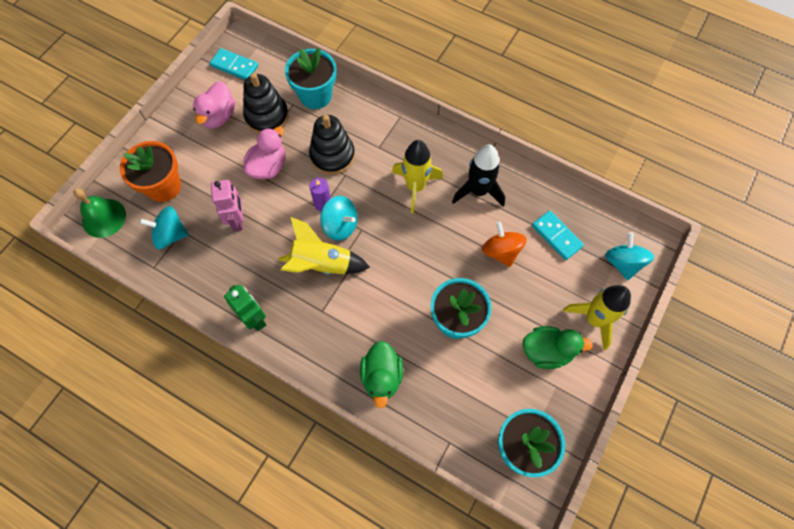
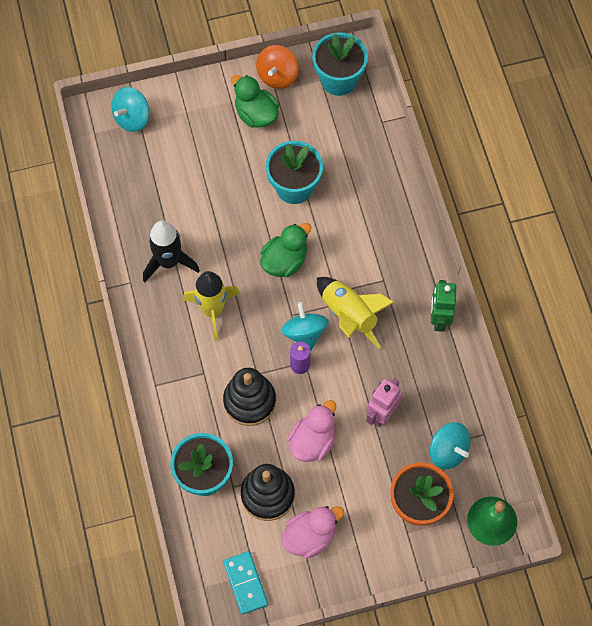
camera: 135 degrees left, 0 degrees up
pink duck [243,127,285,179] -> pink duck turned 135 degrees clockwise [288,400,336,462]
green duck [360,341,403,408] -> green duck moved to [260,223,311,277]
orange spinning top [482,221,527,267] -> orange spinning top moved to [256,45,299,89]
turquoise domino [532,211,584,260] -> none
yellow rocket [563,285,631,351] -> none

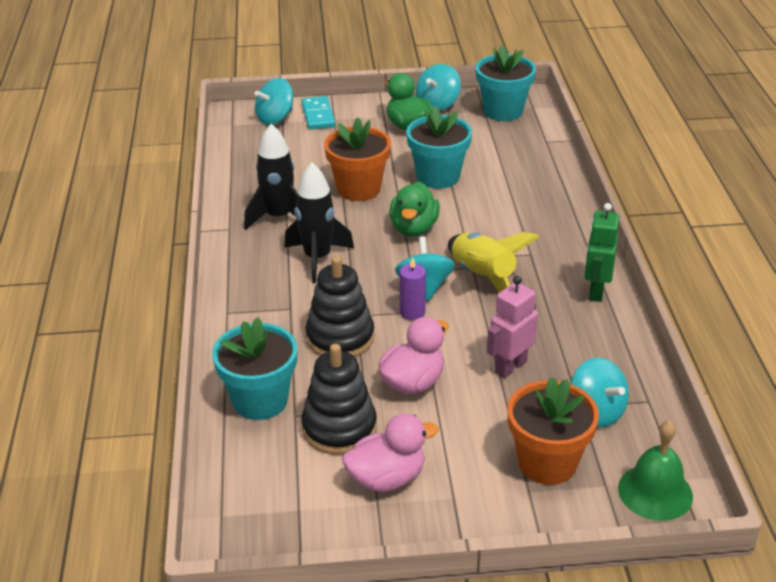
camera: 10 degrees right, 30 degrees down
yellow rocket [183,271,240,341] -> black rocket [284,162,354,283]
turquoise domino [223,551,268,615] -> turquoise domino moved to [301,96,335,130]
orange spinning top [256,45,299,89] -> turquoise spinning top [416,64,461,111]
green duck [260,223,311,277] -> green duck turned 135 degrees clockwise [390,182,440,237]
none -> orange flower pot [324,117,391,201]

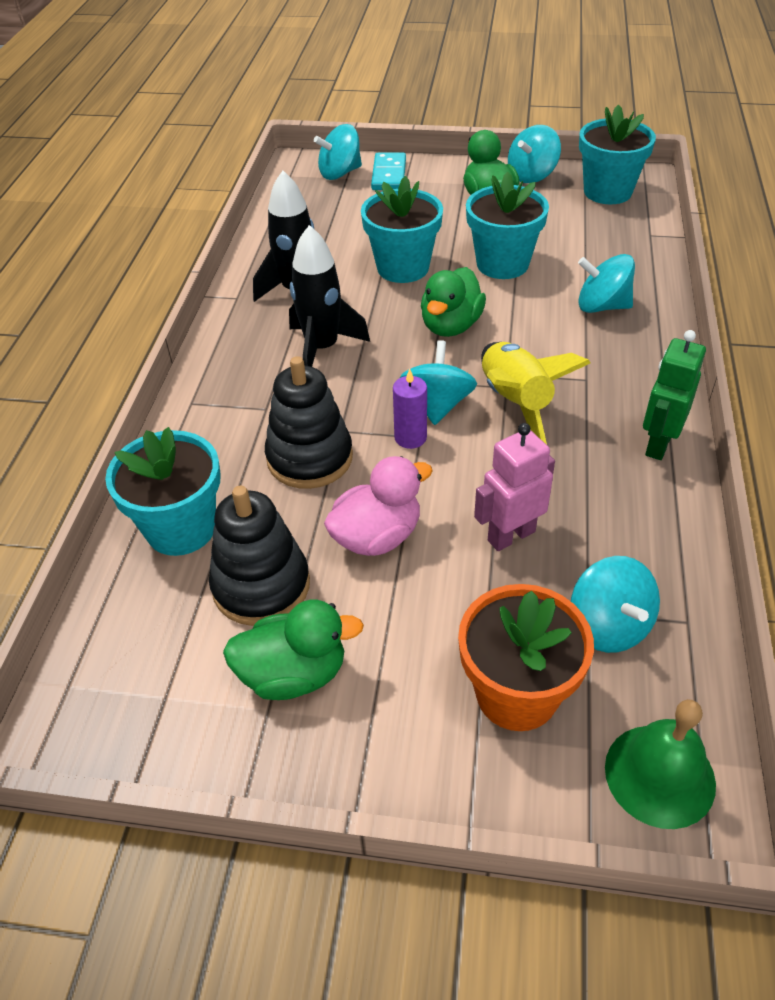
camera: 15 degrees right, 10 degrees up
orange flower pot [324,117,391,201] -> turquoise flower pot [361,176,443,283]
pink duck [342,413,439,492] -> green duck [223,600,364,700]
none -> turquoise spinning top [578,254,635,313]

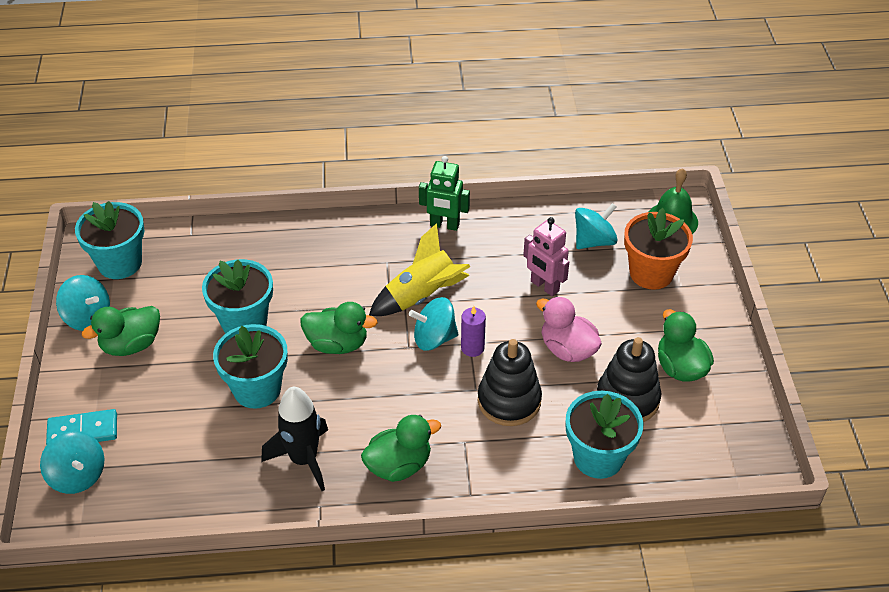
camera: 105 degrees left, 0 degrees up
black rocket [289,225,370,367] -> none
turquoise spinning top [578,254,635,313] -> none
none -> green duck [361,415,441,482]

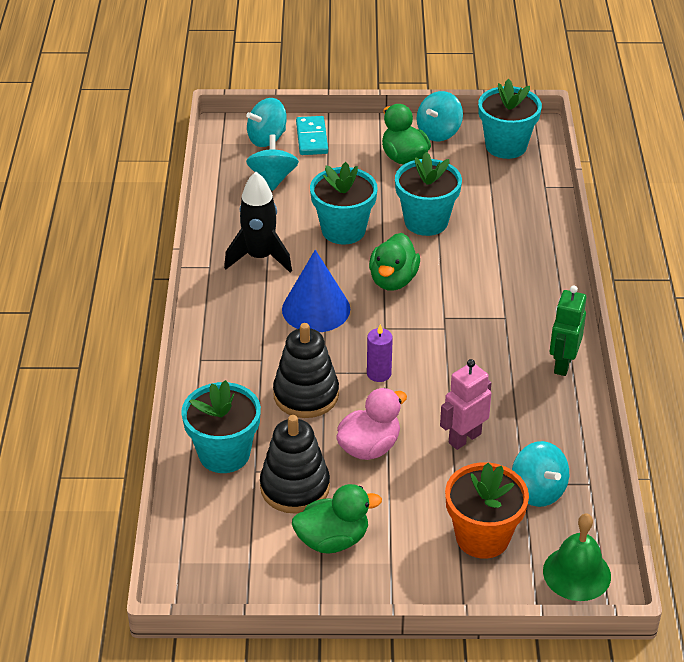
camera: 95 degrees right, 5 degrees down
green duck [361,415,441,482] -> none
yellow rocket [369,223,471,316] -> none
turquoise spinning top [409,297,459,351] -> turquoise spinning top moved to [246,134,299,191]
none -> blue cone [282,250,350,332]

